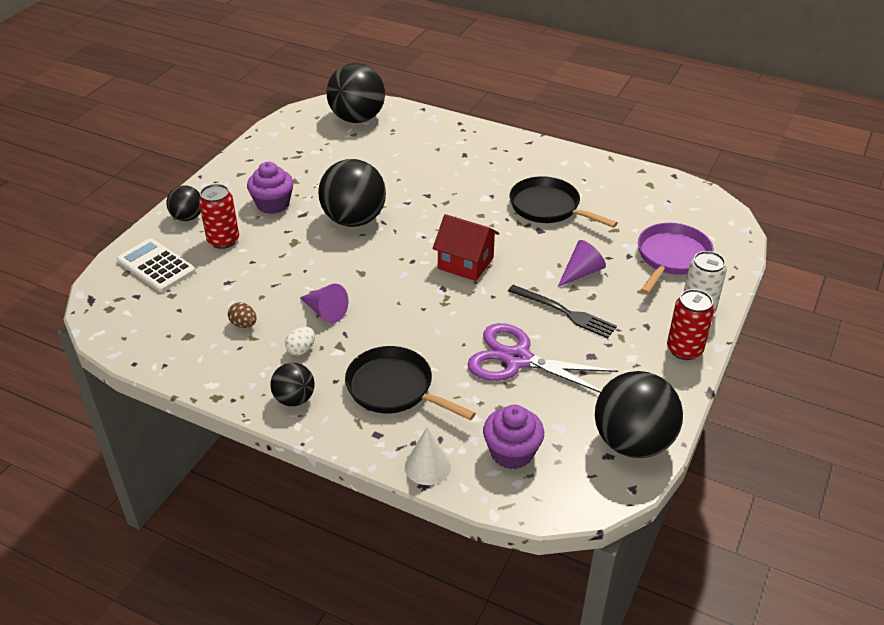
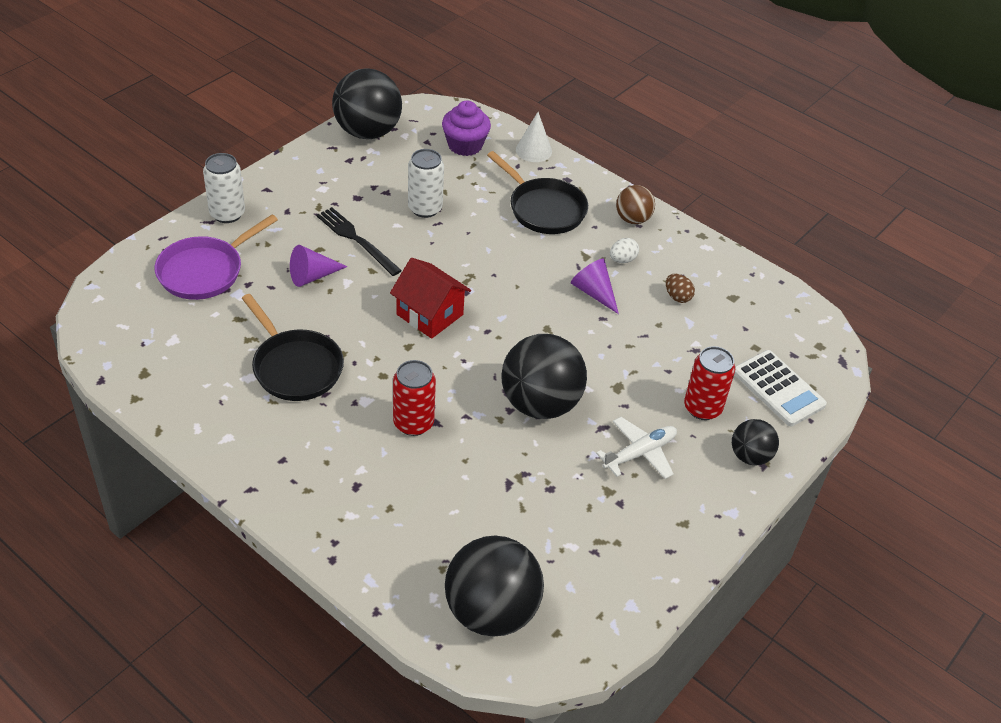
camera: 170 degrees left, 5 degrees up
purple cupcake [247,162,294,214] -> white plane [596,417,677,479]
black ball [270,363,315,406] -> brown ball [616,185,655,224]
purple scissors [467,323,618,393] -> white can [408,149,444,218]
red can [667,289,714,360] -> red can moved to [393,360,436,436]

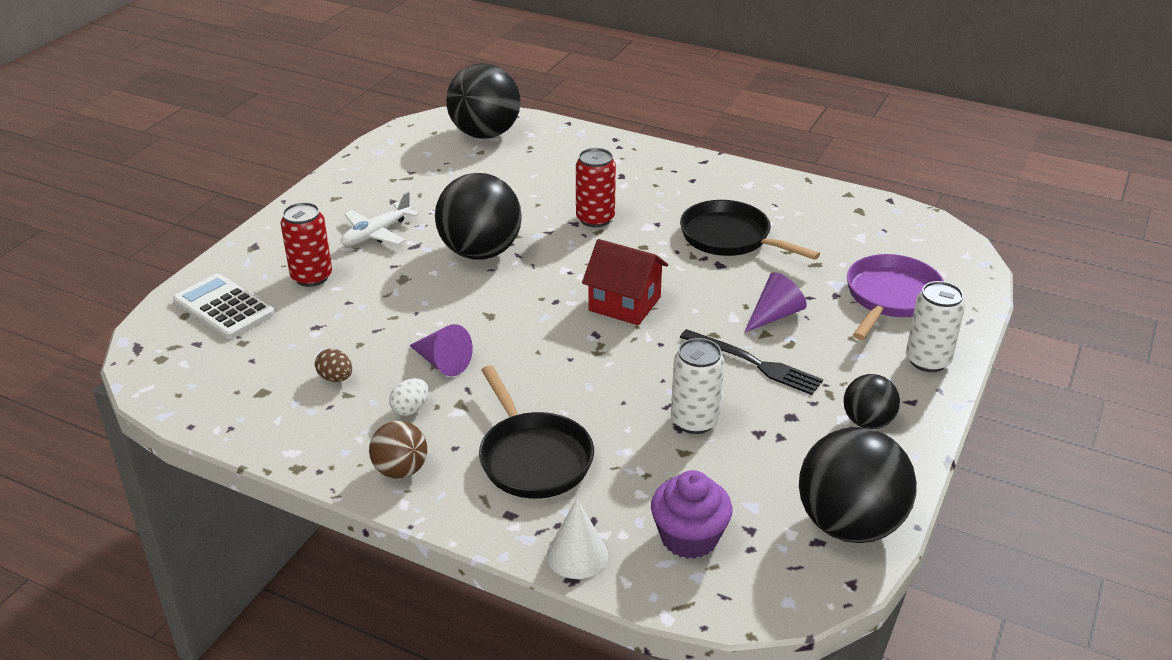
camera: 170 degrees right, 10 degrees down
black pan [487,151,588,234] -> black pan turned 150 degrees counterclockwise [479,365,594,498]
black ball [732,419,779,465] -> black ball moved to [843,374,900,429]

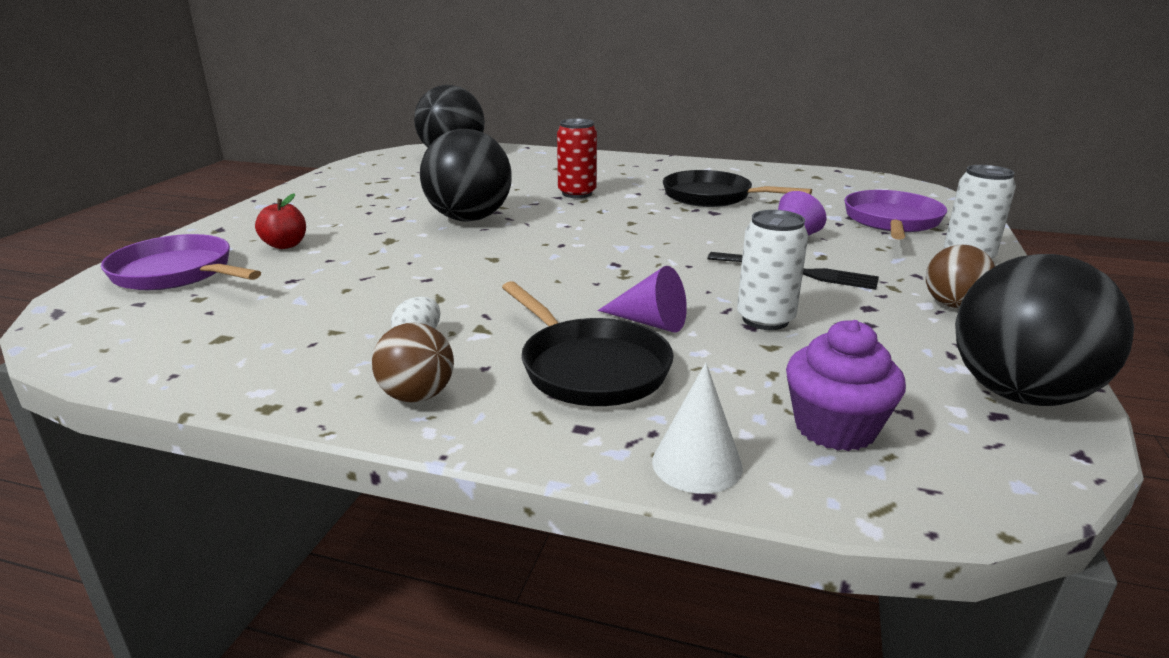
camera: 10 degrees left, 10 degrees down
white calculator [173,274,275,339] -> purple pan [101,234,261,290]
red can [281,202,332,287] -> red apple [255,193,306,249]
brown egg [315,349,352,382] -> none
white plane [341,192,419,246] -> none
purple cone [409,324,473,376] -> purple cone moved to [598,266,687,332]
red house [582,239,668,325] -> none
black ball [843,374,900,429] -> brown ball [926,245,995,308]

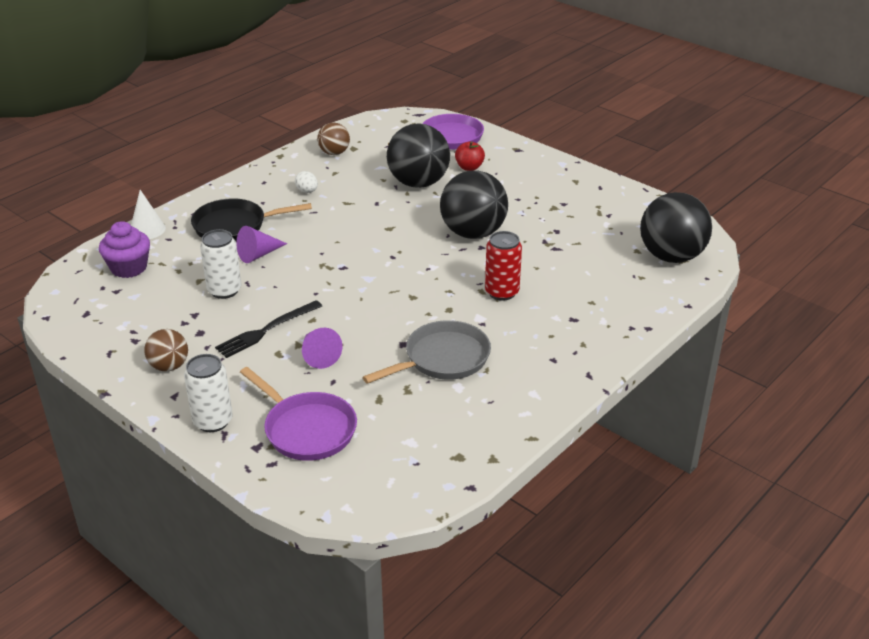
camera: 115 degrees right, 10 degrees up
brown ball [372,322,454,403] -> brown ball moved to [317,122,350,155]
black pan [663,170,812,207] -> grey pan [362,320,491,384]
black ball [955,254,1134,406] -> black ball moved to [387,124,450,188]

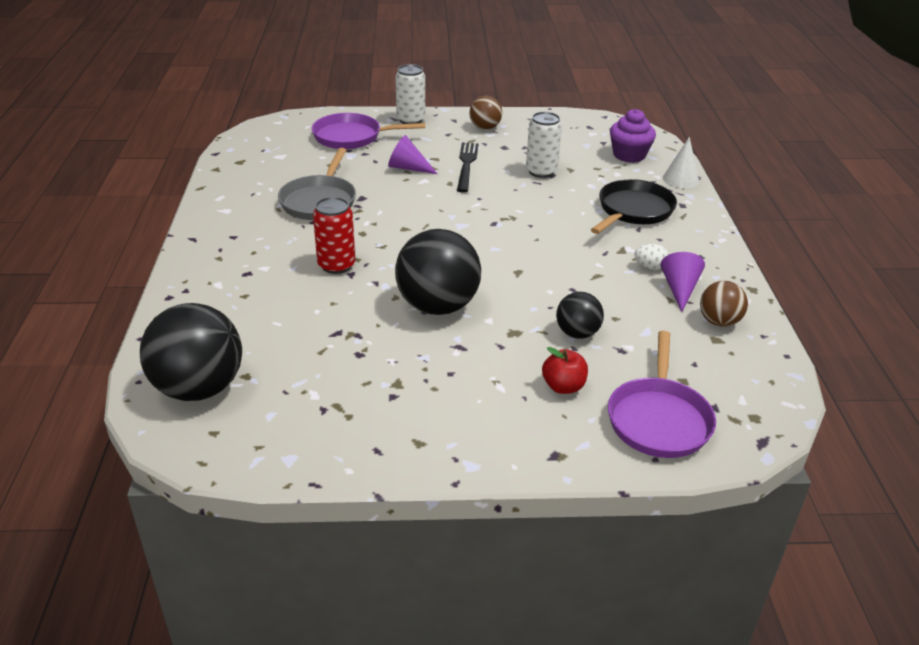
camera: 135 degrees right, 0 degrees up
purple cone [236,226,287,263] -> purple cone moved to [660,252,705,312]
black ball [387,124,450,188] -> black ball [556,292,604,339], size x0.54

